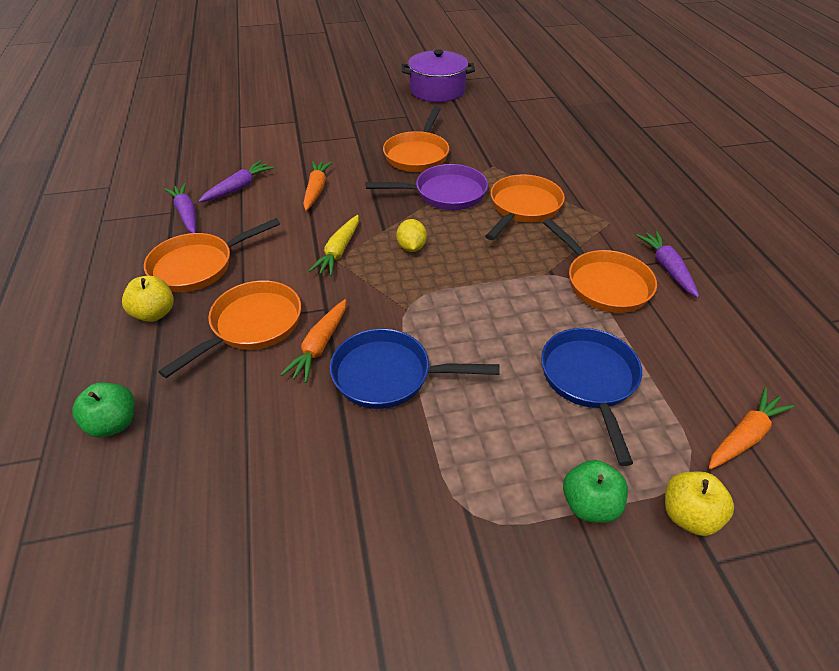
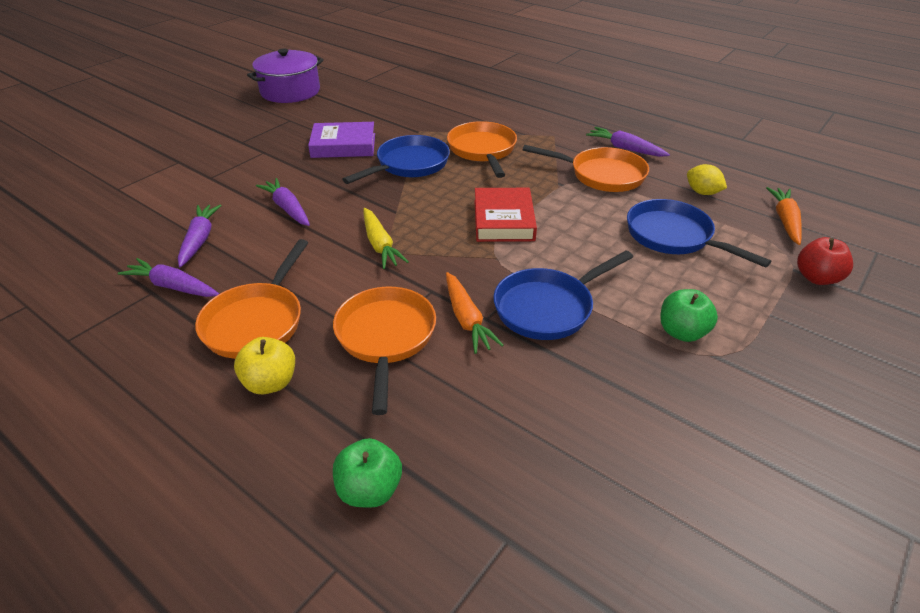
camera: 40 degrees left, 5 degrees down
orange carrot [303,161,332,211] -> purple carrot [256,178,310,226]
purple pan [366,164,488,210] -> blue pan [342,135,450,184]
orange pan [383,107,449,172] -> purple book [308,122,375,158]
yellow lemon [396,219,427,252] -> yellow lemon moved to [687,164,727,195]
green apple [563,460,628,523] -> green apple moved to [660,289,718,342]
yellow apple [665,472,734,536] -> red apple [797,237,853,285]
none -> red book [475,188,537,242]

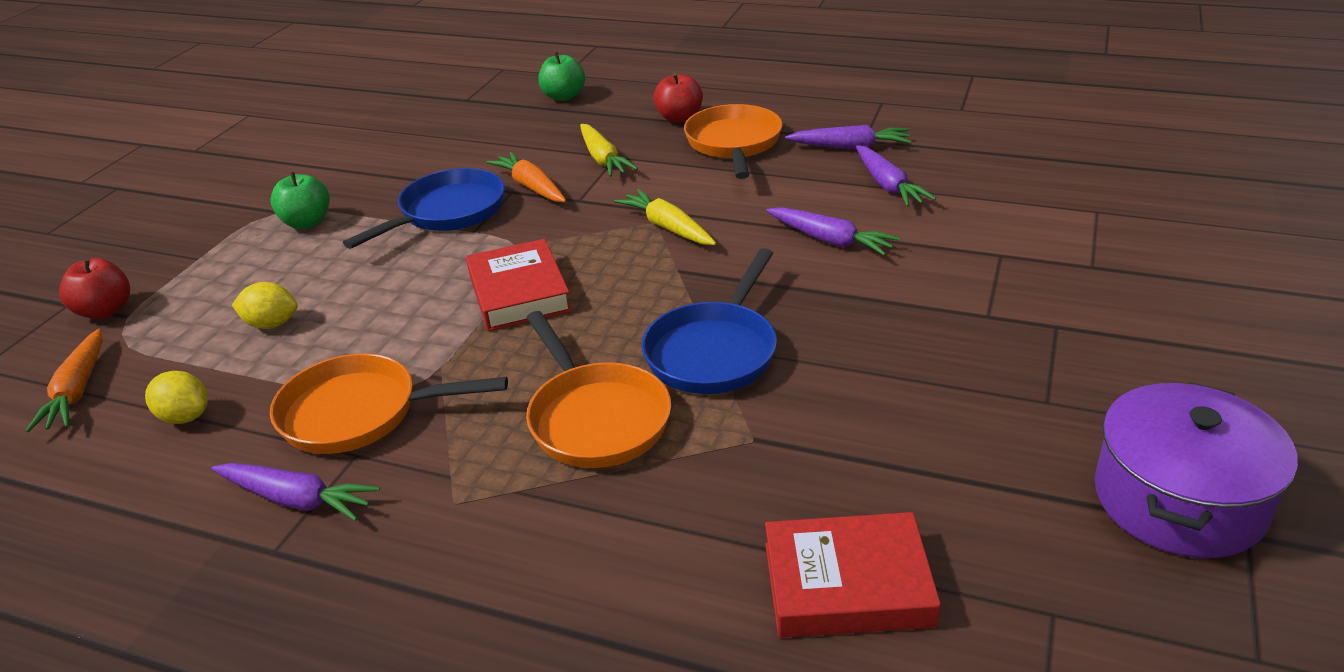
camera: 165 degrees right, 5 degrees down
yellow apple [234,337,295,394] -> red apple [653,73,703,123]
purple book [308,122,375,158] -> none
orange pan [333,287,436,415] -> yellow carrot [580,124,638,177]
blue pan [627,199,771,268] -> yellow lemon [232,282,298,329]
none -> red book [765,512,941,638]

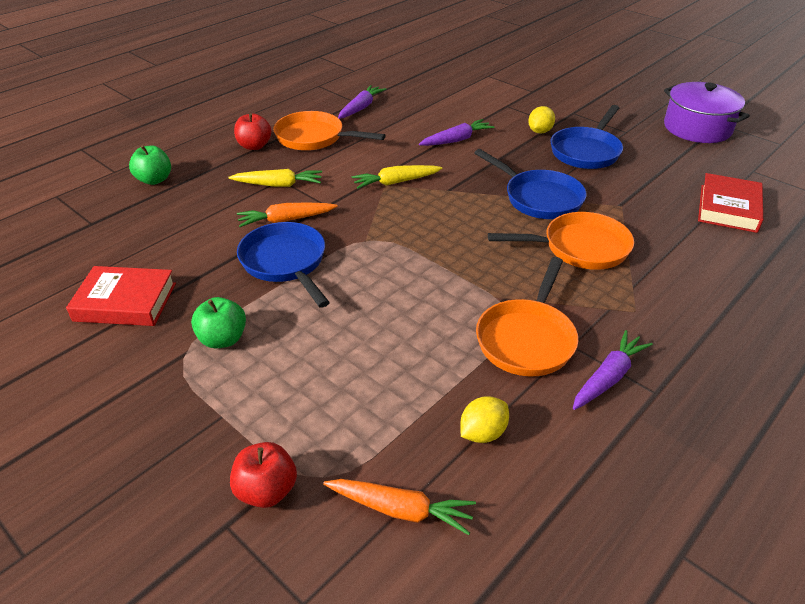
camera: 70 degrees left, 5 degrees up
yellow lemon [232,282,298,329] -> yellow lemon moved to [528,106,555,134]
red book [466,239,572,331] -> red book moved to [66,266,176,326]
purple carrot [856,145,936,207] -> none
none -> blue pan [550,105,623,169]

